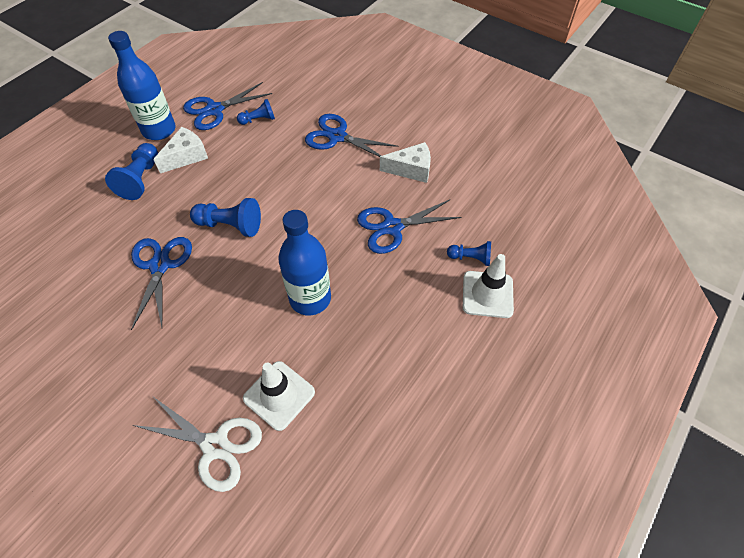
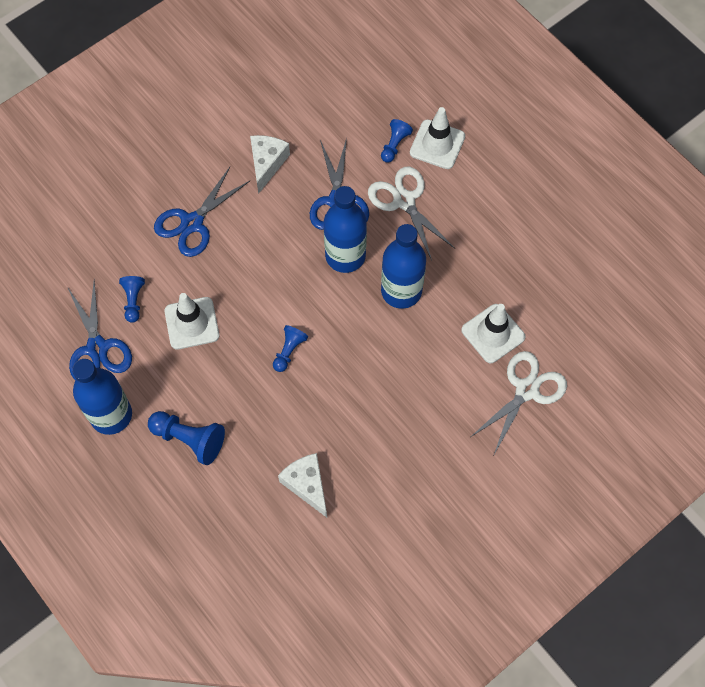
camera: 75 degrees left, 10 degrees up
blue scissors [131,237,192,330] -> none
white cheese [153,127,208,173] -> white cheese moved to [278,453,327,517]
blue pawn [190,198,261,237] -> blue pawn [273,325,308,372], size x0.62
none -> white traffic cone [164,293,219,350]
none -> blue bottle [324,186,367,273]
none -> white scissors [368,167,454,260]

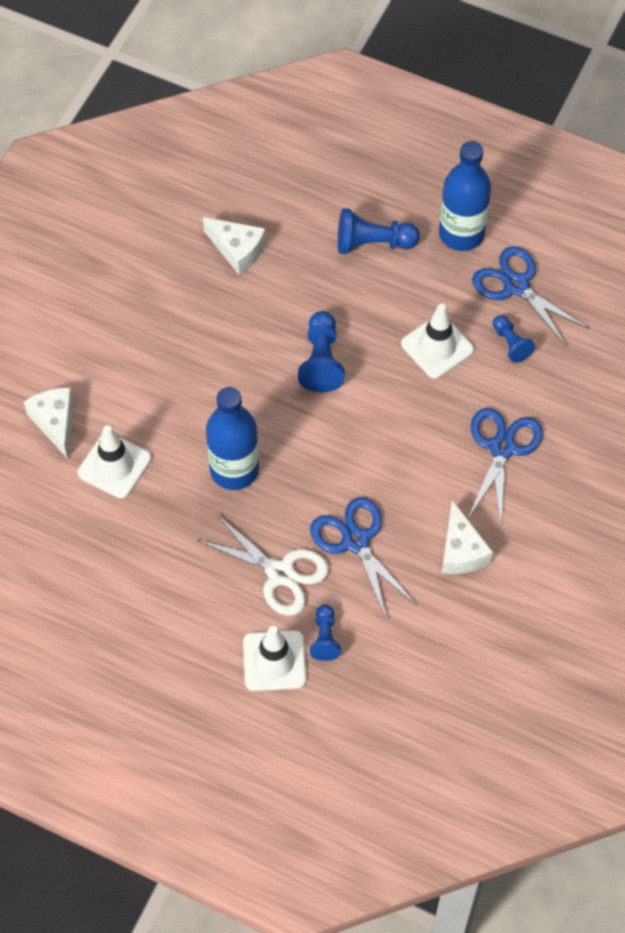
camera: 155 degrees right, 5 degrees down
blue pawn [273,325,308,372] -> blue pawn [298,311,345,392], size x1.61
blue bottle [324,186,367,273] -> none
white scissors [471,351,567,454] -> white cheese [24,387,74,459]

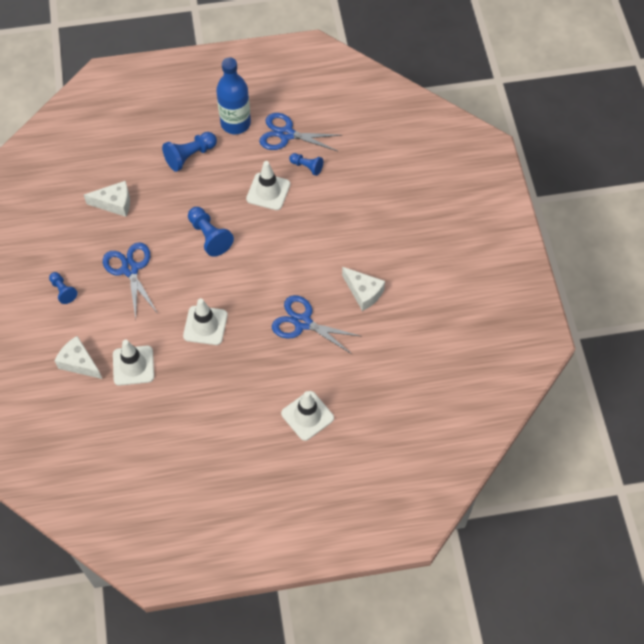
camera: 35 degrees left, 0 degrees up
white scissors [196,514,329,616] -> none
blue bottle [206,387,259,490] -> white traffic cone [183,298,228,345]
blue pawn [310,605,341,661] -> blue pawn moved to [49,272,78,304]
blue scissors [468,408,543,526] -> blue scissors moved to [103,242,158,318]

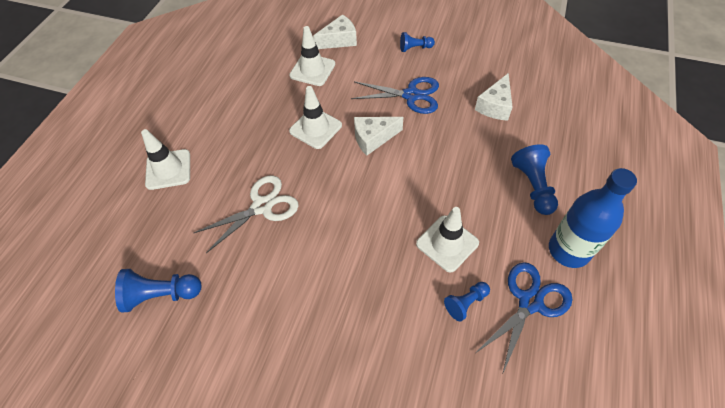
camera: 120 degrees right, 5 degrees down
blue pawn [188,207,234,257] -> blue pawn moved to [115,269,201,313]
blue scissors [272,295,360,354] -> white scissors [194,175,299,253]
white cheese [342,267,385,311] -> white cheese moved to [354,117,403,155]

